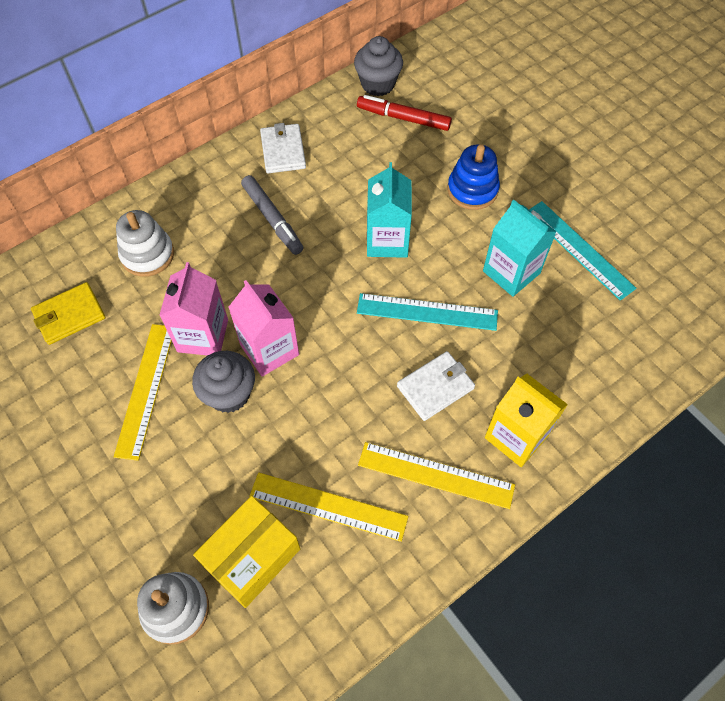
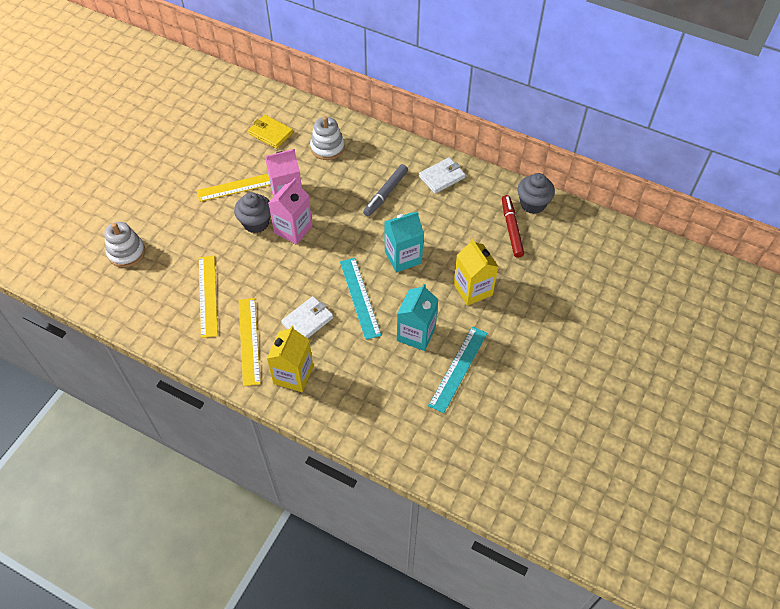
camera: 65 degrees right, 5 degrees down
yellow box [193,496,300,608] -> none
white wallet [397,351,475,421] -> white wallet turned 75 degrees counterclockwise [281,296,333,339]
blue stacking toy [448,144,500,210] -> yellow carton [454,238,498,306]

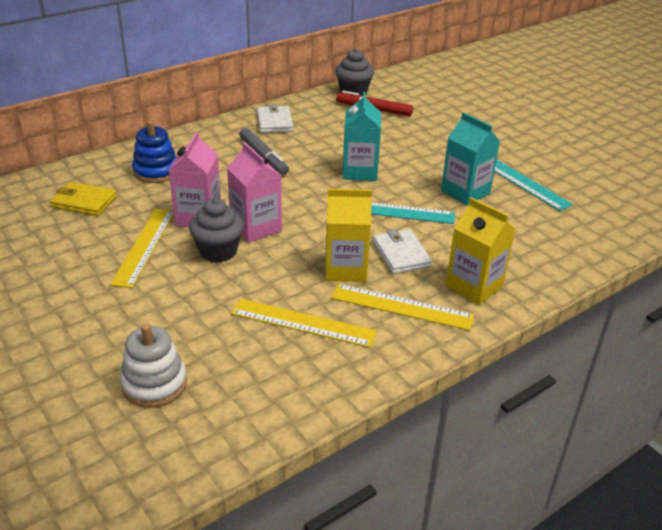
camera: 65 degrees left, 20 degrees down
yellow wallet [248,115,293,149] -> yellow wallet turned 45 degrees clockwise [50,182,117,216]
white stacking toy [310,116,345,160] -> blue stacking toy [132,121,176,183]
yellow carton [454,238,498,306] -> yellow carton moved to [325,189,372,282]

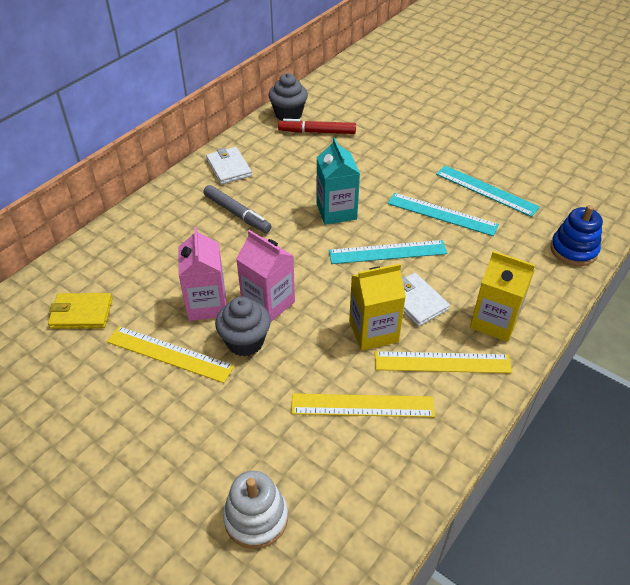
camera: 15 degrees left, 10 degrees up
yellow ruler [110,209,174,288] -> yellow ruler turned 60 degrees counterclockwise [107,326,234,383]
blue stacking toy [132,121,176,183] -> blue stacking toy moved to [550,205,603,266]
turquoise carton [441,112,500,206] -> turquoise ruler [387,193,499,236]

